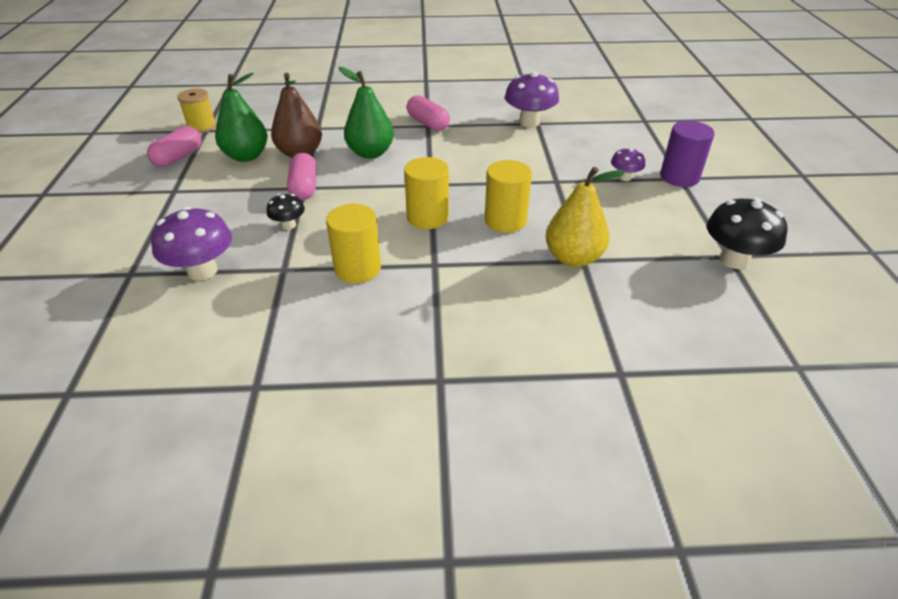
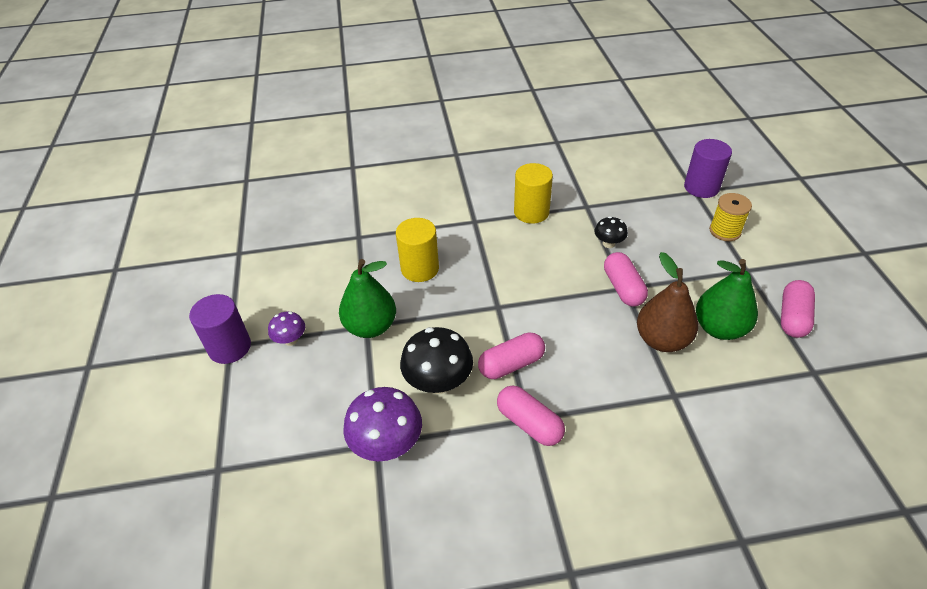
camera: 175 degrees right, 5 degrees up
purple mushroom [151,207,232,281] -> none
yellow spool [177,89,216,133] -> yellow spool moved to [709,193,752,241]
green pear [338,67,394,159] -> green pear moved to [339,259,396,338]
yellow cylinder [404,157,449,229] -> none
yellow pear [545,167,626,267] -> none
black mushroom [707,197,788,269] -> black mushroom moved to [400,327,473,394]
none -> pink capsule [478,332,545,379]
none -> purple cylinder [684,139,732,198]

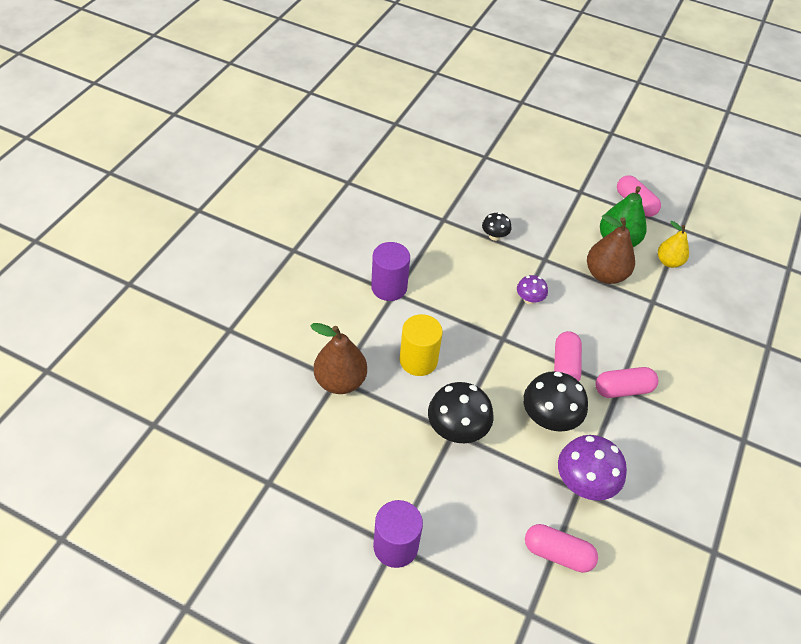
camera: 60 degrees left, 5 degrees up
purple mushroom [268,312,305,346] -> purple mushroom moved to [517,275,548,304]
green pear [339,259,396,338] -> black mushroom [428,382,494,443]
yellow cylinder [514,163,553,224] -> none
pink capsule [604,252,648,306] -> pink capsule moved to [525,524,598,573]
purple cylinder [684,139,732,198] -> purple cylinder moved to [371,242,410,301]
yellow spool [709,193,752,241] -> none
none -> brown pear [310,323,367,394]
none -> yellow pear [658,221,689,268]

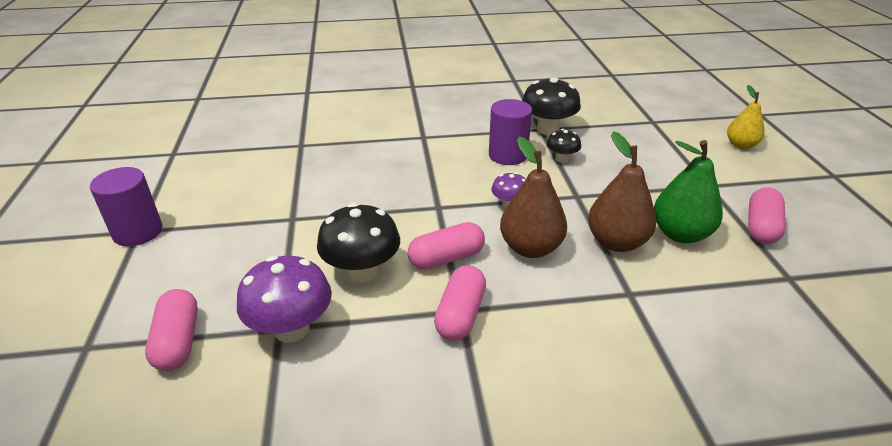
camera: 60 degrees right, 15 degrees down
brown pear [310,323,367,394] -> brown pear moved to [500,136,567,258]
purple cylinder [371,242,410,301] -> purple cylinder moved to [489,99,532,165]
yellow cylinder [400,314,443,376] -> none
black mushroom [428,382,494,443] -> black mushroom moved to [522,77,581,135]
pink capsule [595,367,658,398] -> pink capsule turned 60 degrees clockwise [434,265,486,341]
yellow pear [658,221,689,268] -> yellow pear moved to [727,85,764,149]

